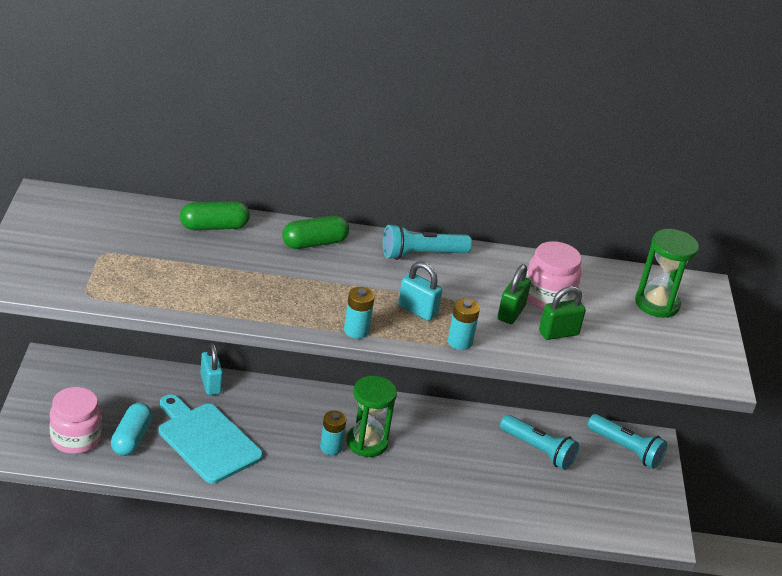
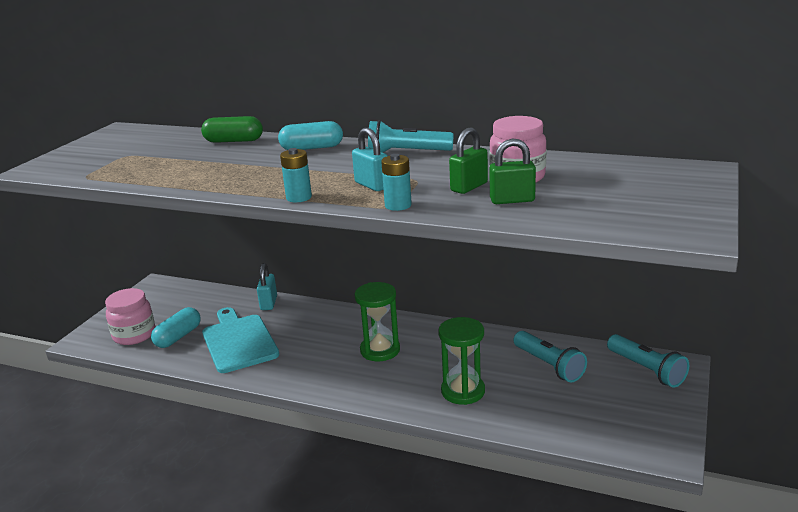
camera: 25 degrees right, 10 degrees down
green capsule [282,215,349,249] -> turquoise capsule [278,121,343,150]
turquoise battery [320,410,346,455] -> none
green hourglass [635,229,699,318] -> green hourglass moved to [438,317,485,405]

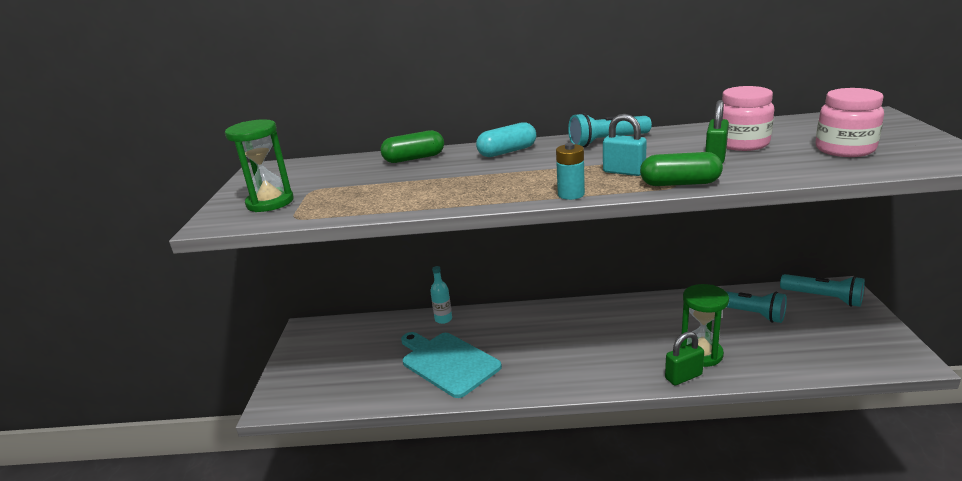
camera: 20 degrees left, 0 degrees up
pink jar [105,288,155,345] -> pink jar moved to [816,88,884,157]
turquoise capsule [151,307,201,348] -> none
turquoise padlock [257,263,277,310] -> turquoise bottle [430,266,452,324]
green hourglass [354,282,400,361] -> green hourglass moved to [225,119,294,212]
turquoise battery [381,154,412,211] -> green capsule [640,152,723,186]
green padlock [490,139,536,204] -> green padlock moved to [665,331,704,385]

